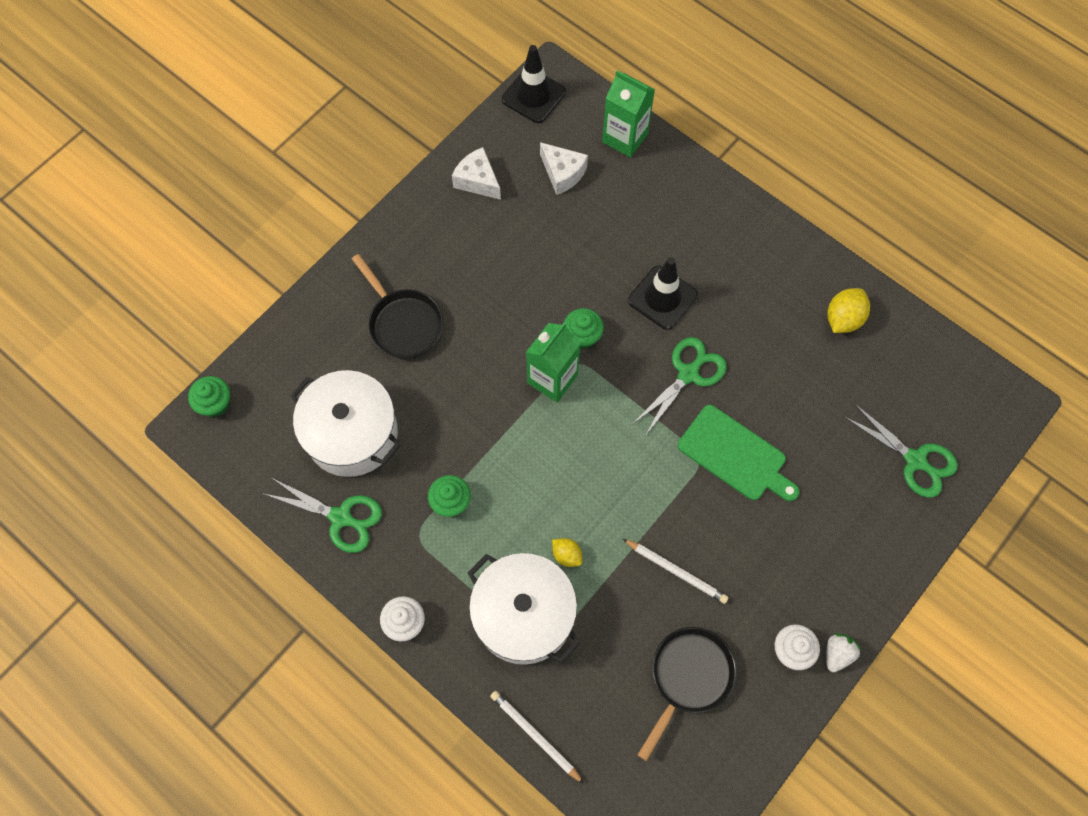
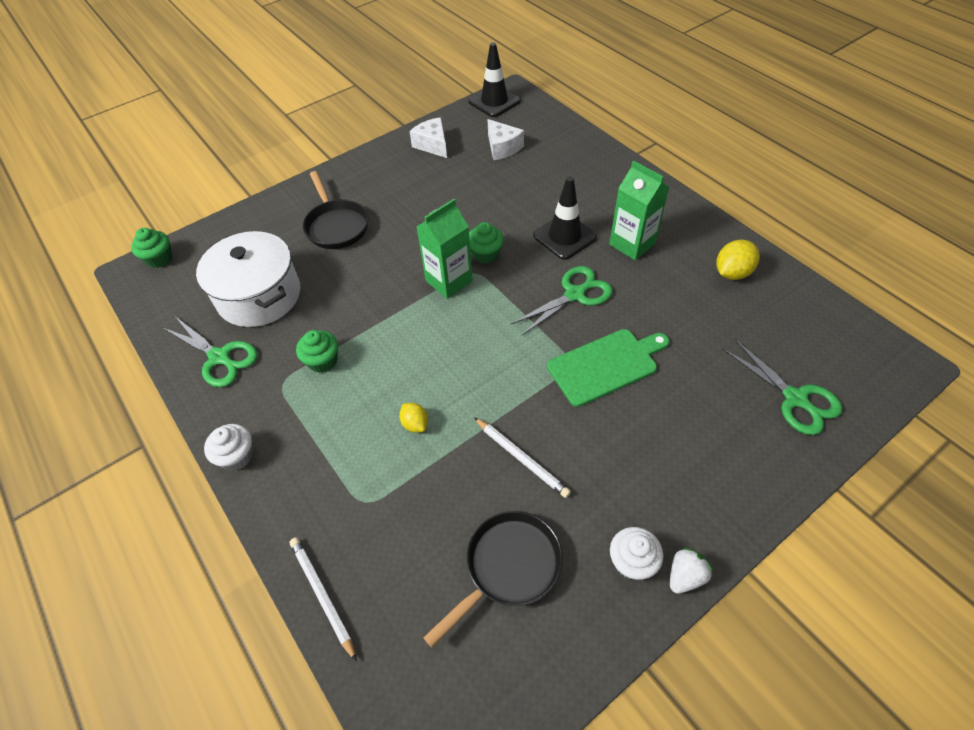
camera: 15 degrees right, 15 degrees down
white pot [468,553,580,665] -> none
green carton [602,71,655,158] -> green carton moved to [609,161,670,260]
green cutting board [678,405,799,501] -> green cutting board turned 75 degrees counterclockwise [547,329,669,407]

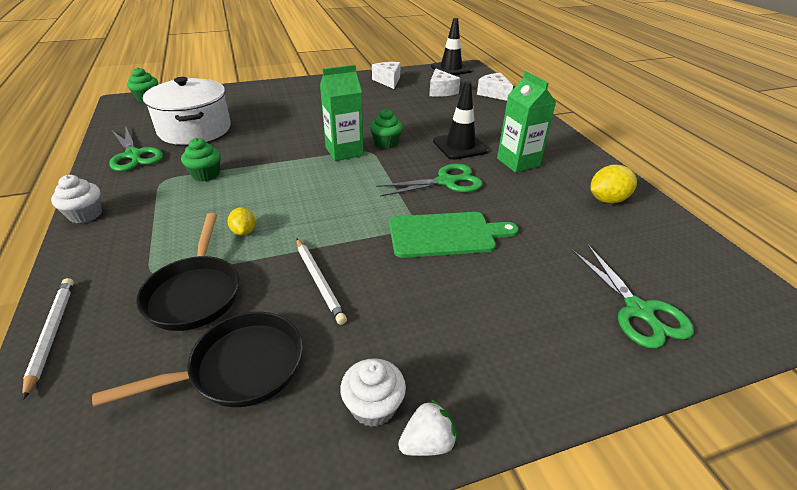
camera: 15 degrees right, 15 degrees down
black pan [303,171,369,249] -> black pan moved to [136,213,239,331]
none -> white cheese [477,73,513,101]

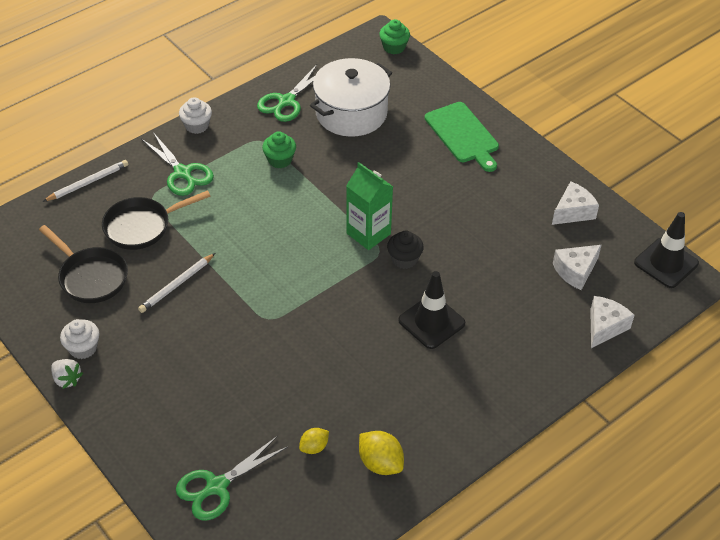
camera: 70 degrees right, 10 degrees up
yellow lemon [228,207,255,235] -> yellow lemon moved to [299,428,329,454]
green cupcake [370,109,403,148] -> black cupcake [387,231,424,269]
green scissors [376,164,483,197] -> green scissors moved to [141,132,214,196]
green cutting board [389,212,519,258] -> green cutting board moved to [425,102,499,172]
green carton [497,71,556,173] -> none

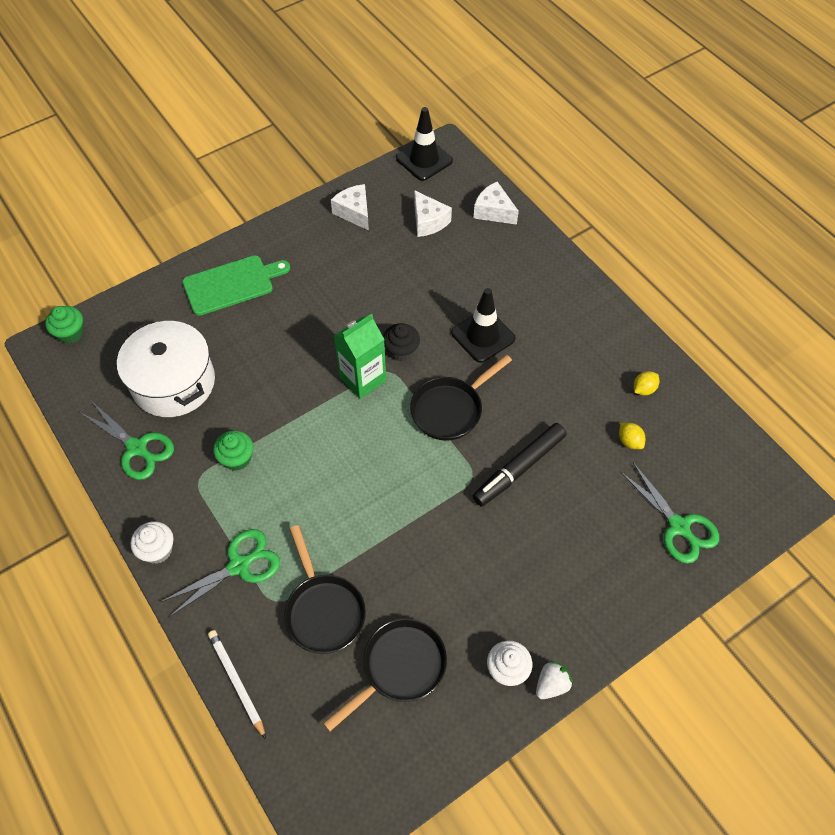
camera: 85 degrees left, 10 degrees up
white pencil [138,253,215,313] -> none
yellow lemon [359,431,404,475] -> yellow lemon [634,371,659,396], size x0.62
none -> black pan [410,355,512,441]
none -> black marker [473,423,566,506]

